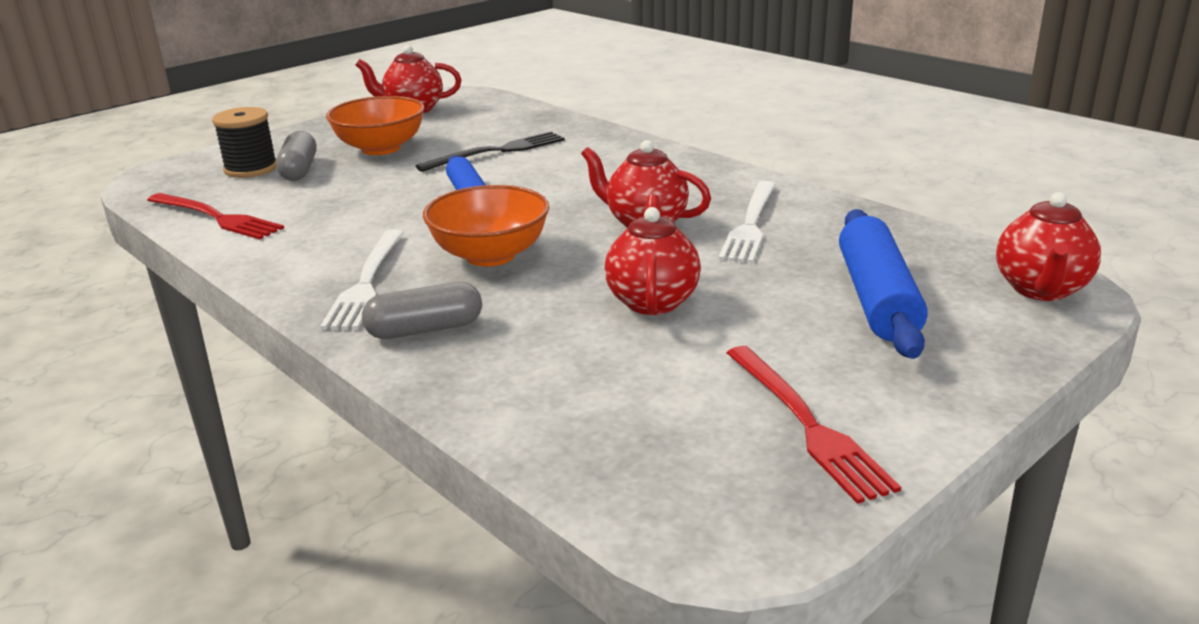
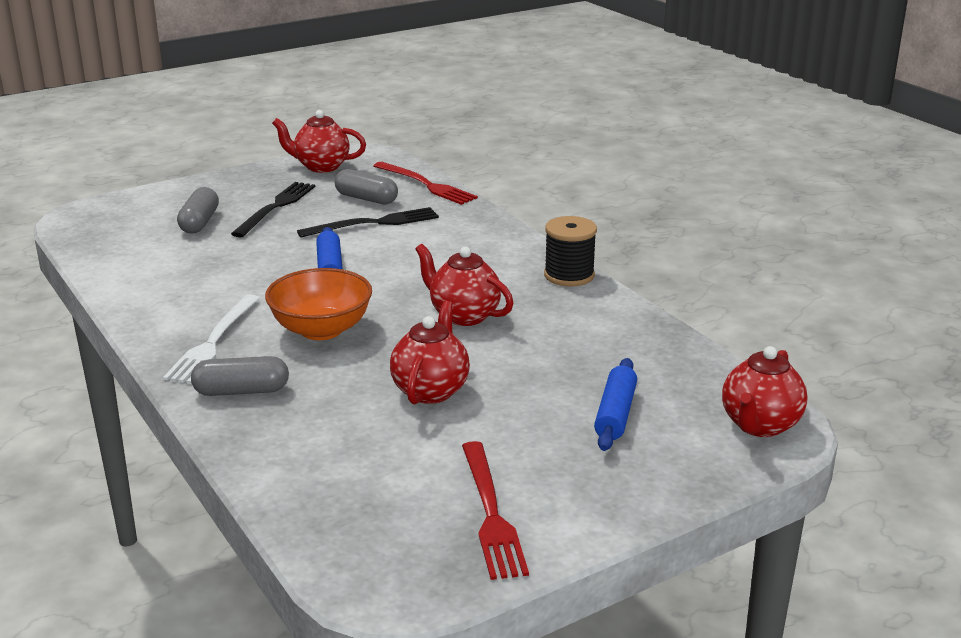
camera: 10 degrees right, 0 degrees up
red fork [148,193,284,240] -> red fork moved to [374,162,478,205]
black spool [212,107,276,178] -> black spool moved to [544,216,597,286]
orange bowl [326,96,425,155] -> black fork [231,182,315,237]
white fork [718,181,776,263] -> none
blue rolling pin [839,209,928,359] -> blue rolling pin [594,358,637,451], size x0.65
none -> grey capsule [335,169,398,205]

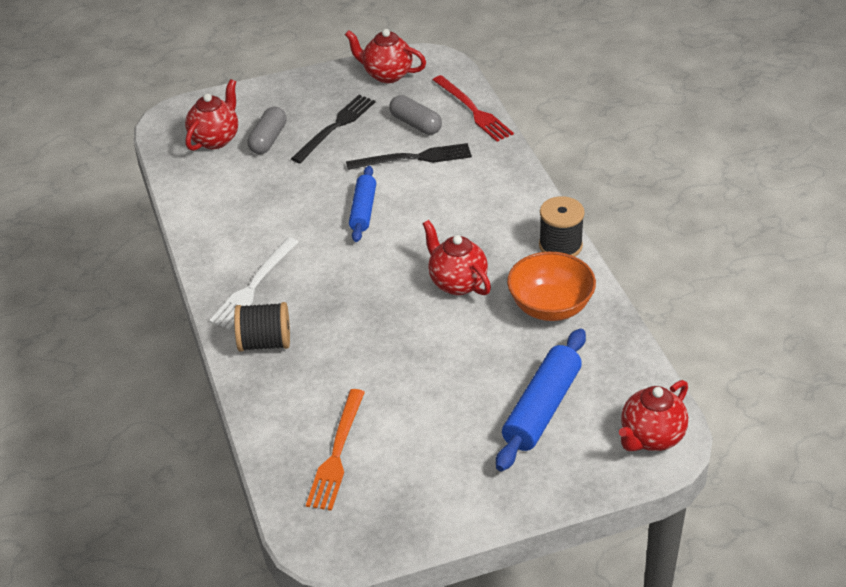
camera: 15 degrees right, 15 degrees up
grey capsule [191,356,289,396] -> black spool [234,302,290,352]
orange bowl [265,268,372,340] -> orange bowl moved to [507,252,596,321]
red teapot [390,301,470,404] -> red teapot moved to [185,79,238,151]
red fork [462,441,529,580] -> none
blue rolling pin [594,358,637,451] -> blue rolling pin [496,328,586,471], size x1.55
none -> orange fork [306,389,365,511]

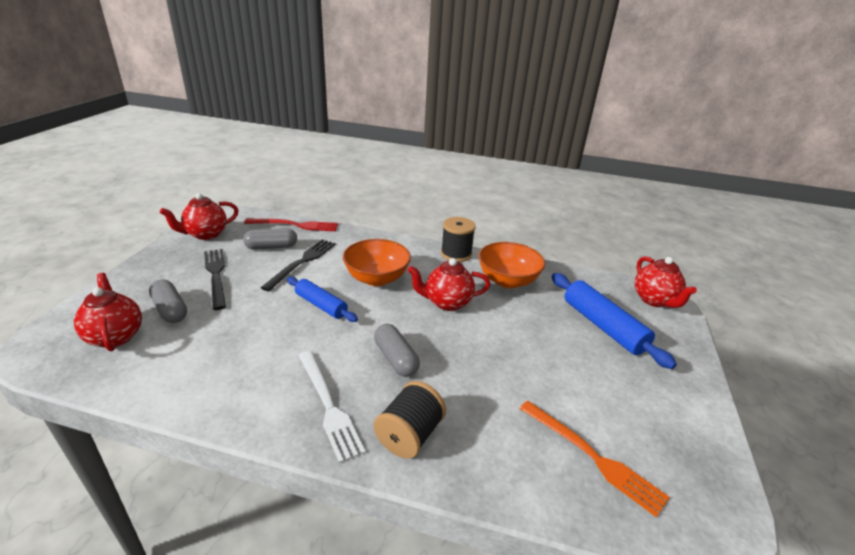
camera: 60 degrees left, 10 degrees down
none -> orange bowl [343,239,411,286]
none -> grey capsule [374,324,420,377]

